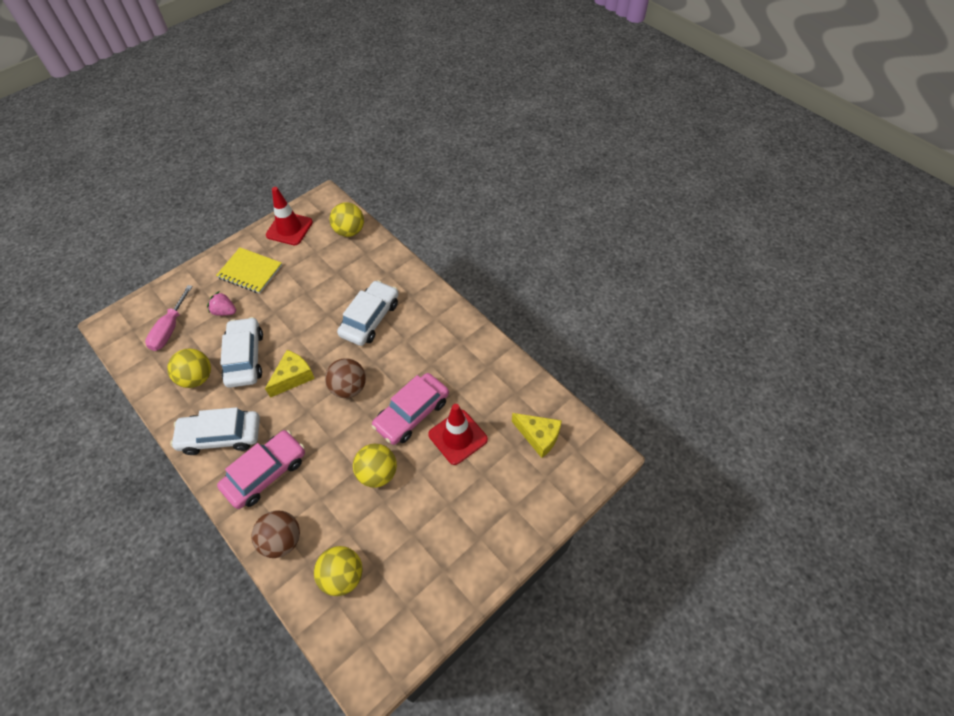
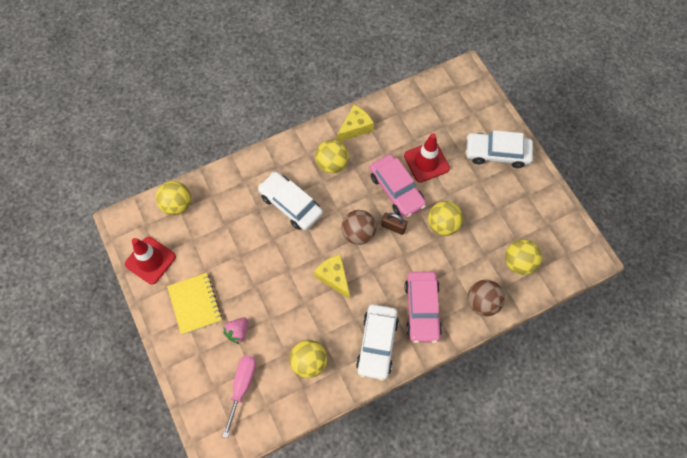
camera: 75 degrees left, 10 degrees up
pink screwdriver [145,285,193,351] -> pink screwdriver turned 105 degrees counterclockwise [222,355,256,438]
yellow notebook [216,248,282,294] -> yellow notebook turned 60 degrees counterclockwise [167,273,222,335]
pink car [217,430,305,509] -> pink car turned 150 degrees counterclockwise [404,272,442,343]
white car [221,317,263,388] -> white car moved to [466,130,533,168]
yellow cheese [512,413,562,458] -> yellow cheese moved to [337,105,374,142]
none -> yellow ball [315,140,349,173]
none -> brown padlock [381,213,407,235]

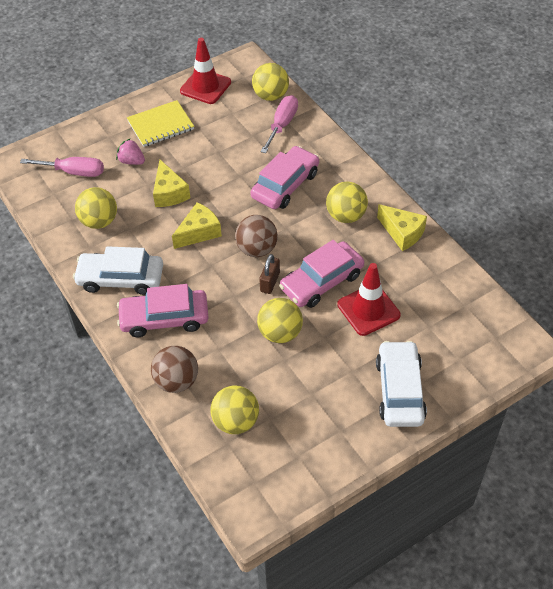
camera: 85 degrees right, 15 degrees down
white car [258,172,323,231] -> pink car [251,146,319,209]
none -> yellow cheese [153,160,190,207]
none -> pink screwdriver [261,95,298,153]

